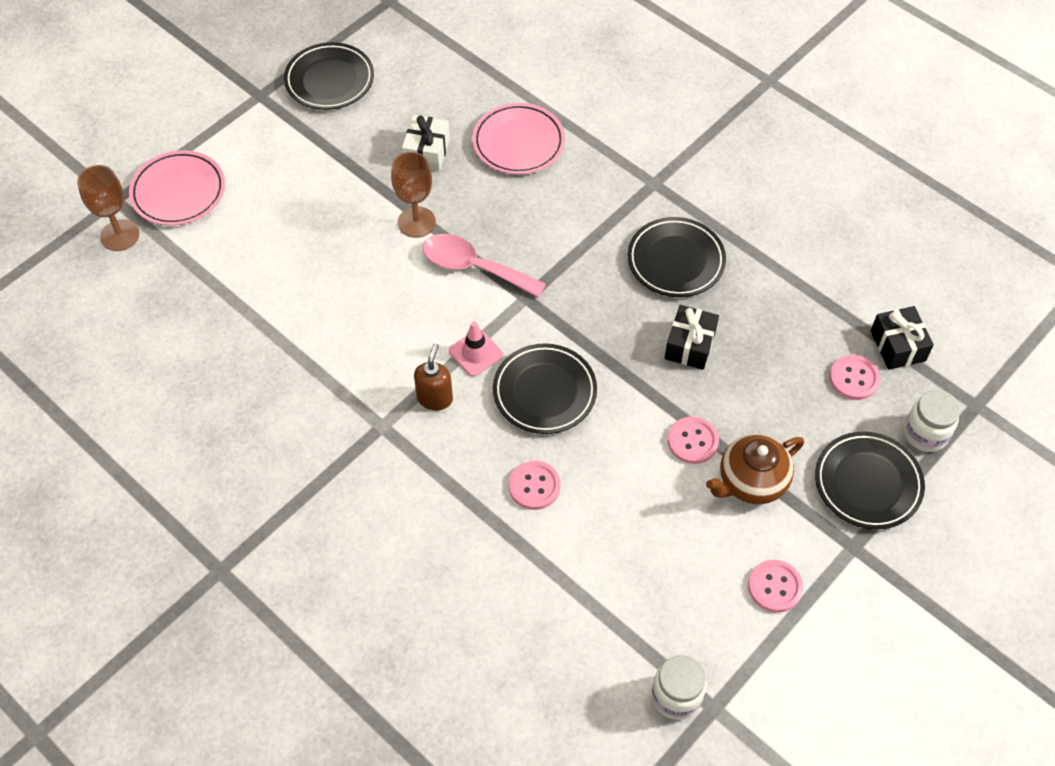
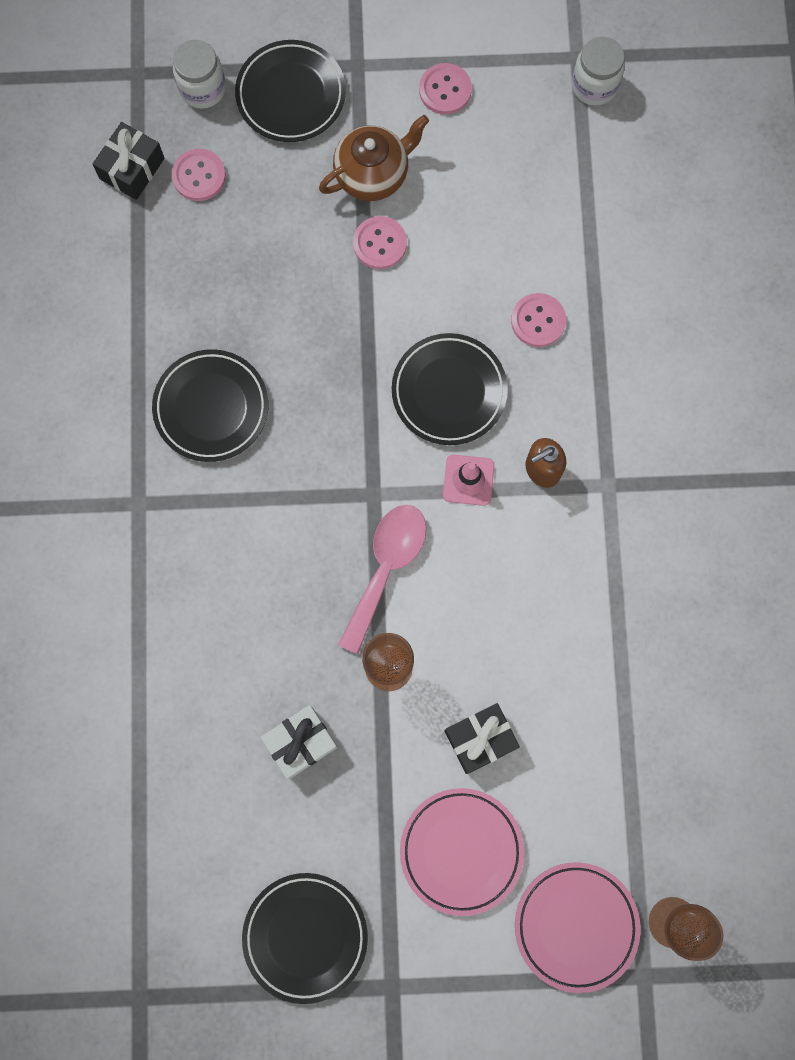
camera: 135 degrees left, 20 degrees up
pink spoon [423,234,546,298] -> pink spoon turned 135 degrees counterclockwise [338,505,426,654]
pink plate [472,103,565,175] -> pink plate moved to [400,788,524,916]
black gift [665,305,719,370] -> black gift moved to [445,703,520,774]
brown teapot [706,434,804,504] -> brown teapot turned 45 degrees counterclockwise [319,115,429,201]

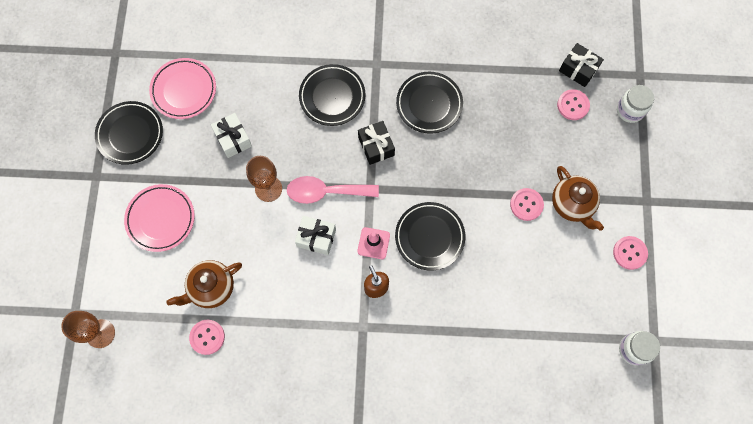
camera: 95 degrees right, 5 degrees down
black plate [235,40,346,142] -> black plate moved to [299,64,366,126]
pink spoon [338,505,426,654] -> pink spoon turned 150 degrees clockwise [287,176,379,204]
black gift [445,703,520,774] -> black gift moved to [358,121,395,165]
pink button [511,293,566,347] -> pink button moved to [189,320,225,355]
pink plate [515,862,641,993] -> pink plate moved to [149,58,216,119]
none -> brown teapot [166,260,242,308]
none -> white gift [295,216,336,255]

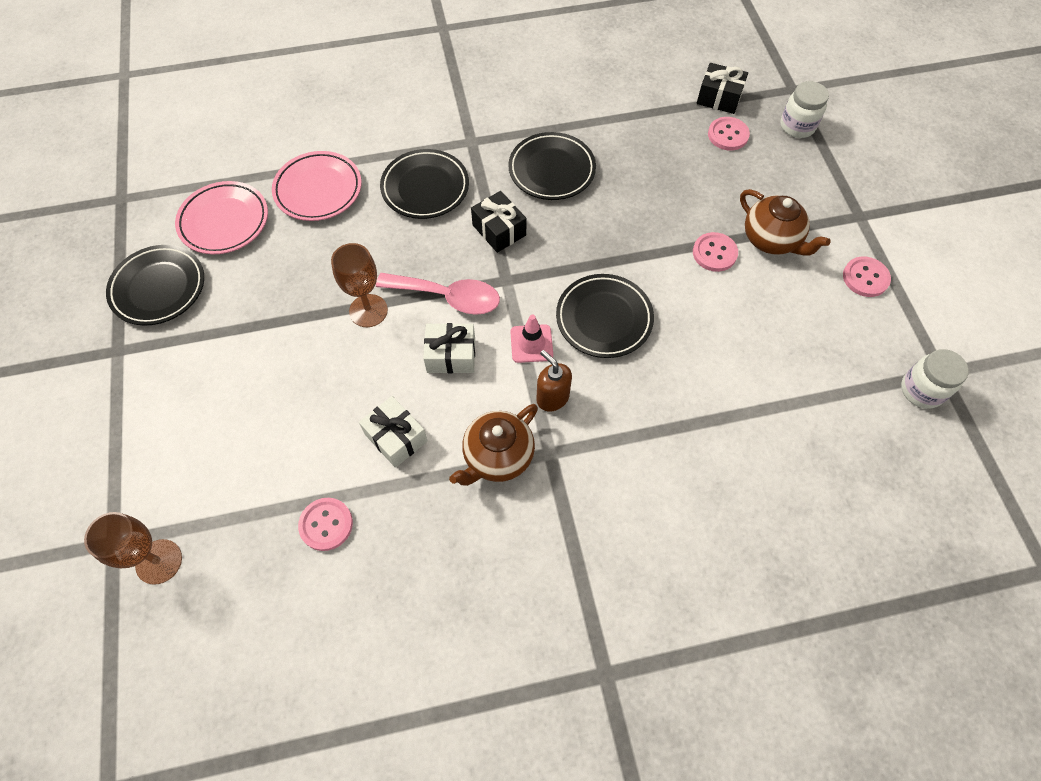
camera: 15 degrees left, 10 degrees down
pink plate [124,184,195,252] -> pink plate moved to [272,151,362,221]
brown teapot [166,260,242,308] -> brown teapot moved to [449,404,538,486]
white gift [211,113,252,158] -> white gift moved to [359,396,427,468]
pink spoon [287,176,379,204] -> pink spoon turned 150 degrees counterclockwise [376,273,500,315]

